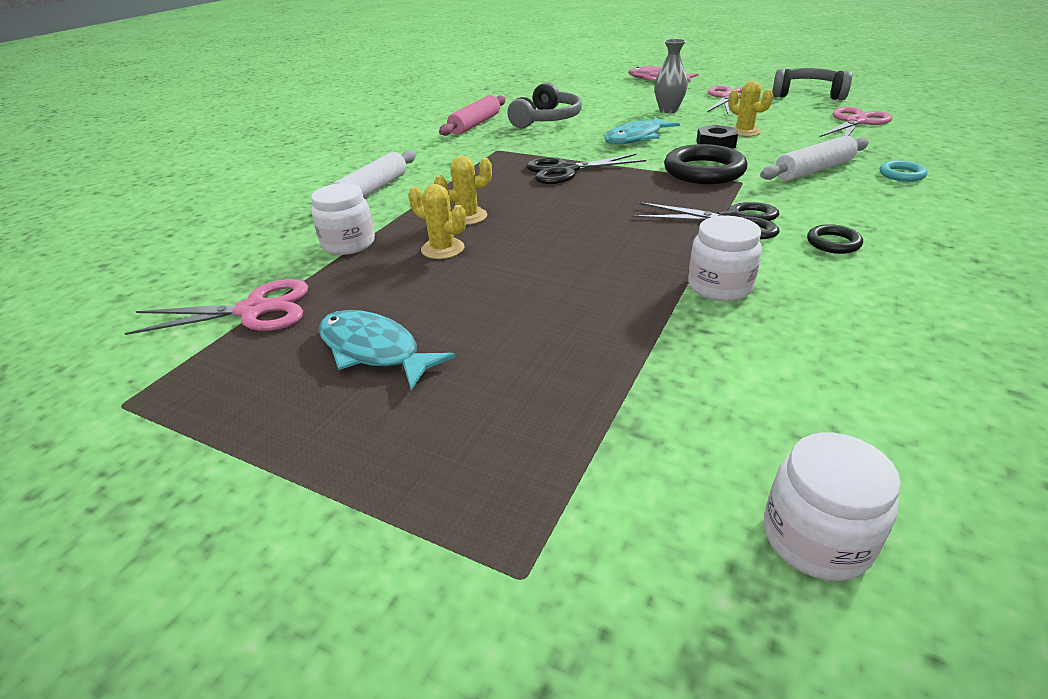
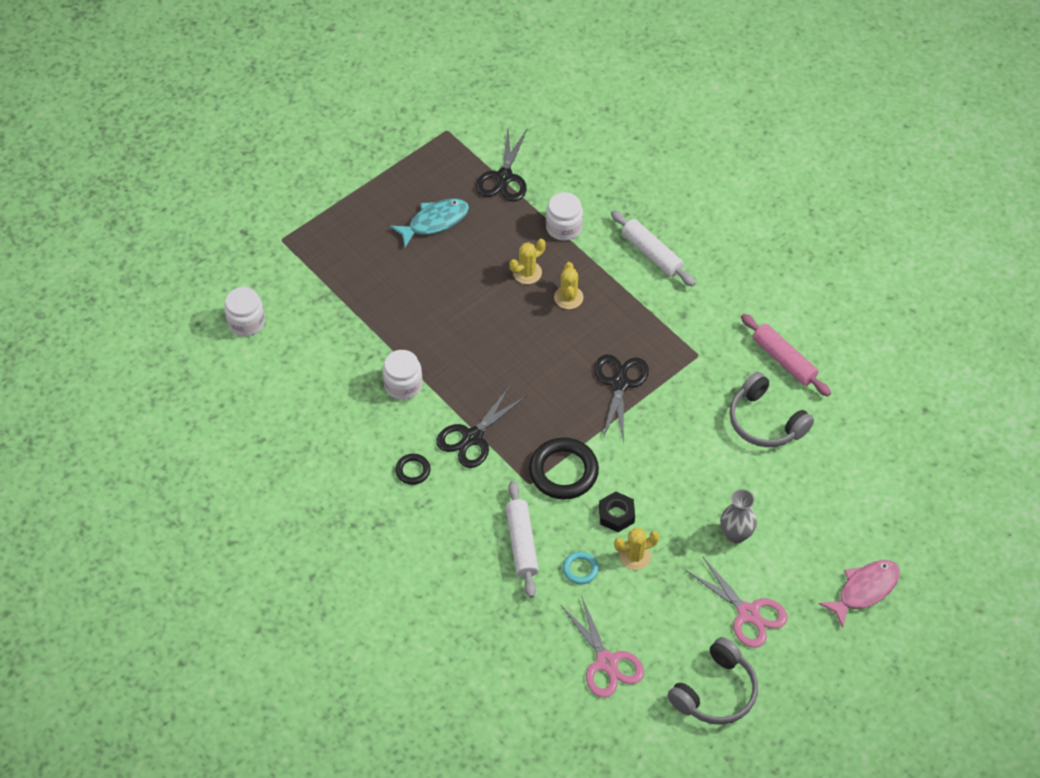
camera: 110 degrees right, 20 degrees up
pink scissors [125,279,308,335] -> black scissors [476,129,527,202]
turquoise fish [604,117,680,144] -> none
turquoise ring [880,160,928,182] -> turquoise ring moved to [563,551,599,584]

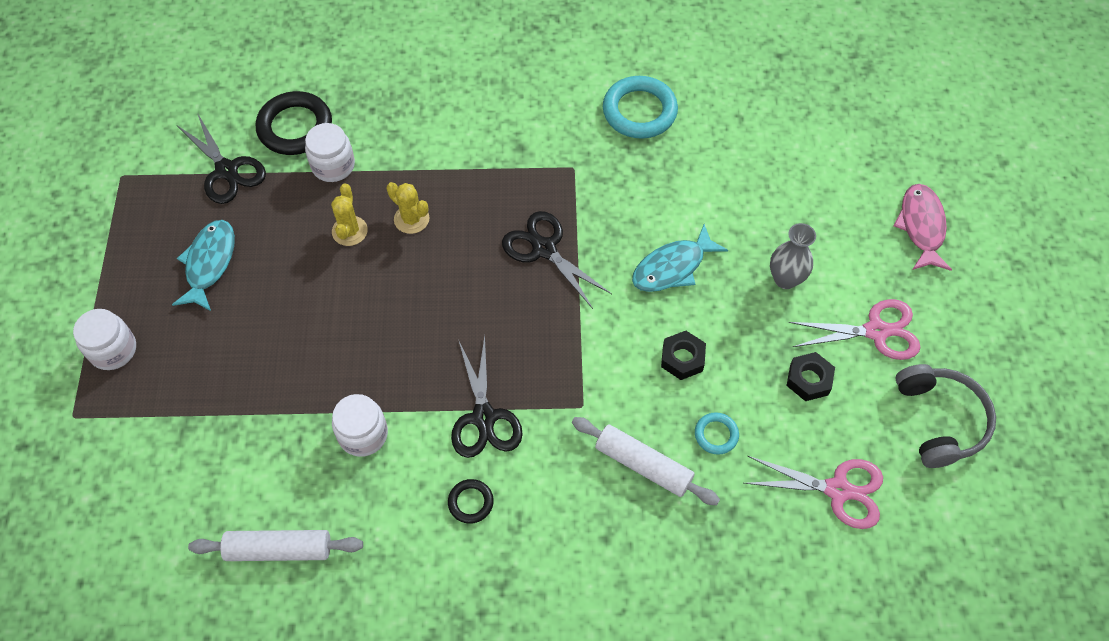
camera: 50 degrees left, 5 degrees up
white jar [224,287,265,336] -> white jar moved to [73,309,136,370]
black ring [529,437,599,499] -> black ring moved to [256,91,332,155]
white rolling pin [611,210,696,287] -> white rolling pin moved to [188,530,363,561]
yellow cactus [614,528,659,570] -> none
grey headphones [729,372,814,447] -> none
pink rolling pin [741,314,831,396] -> turquoise ring [603,76,678,139]
none -> turquoise fish [632,224,728,292]
none -> black nut [787,352,835,401]

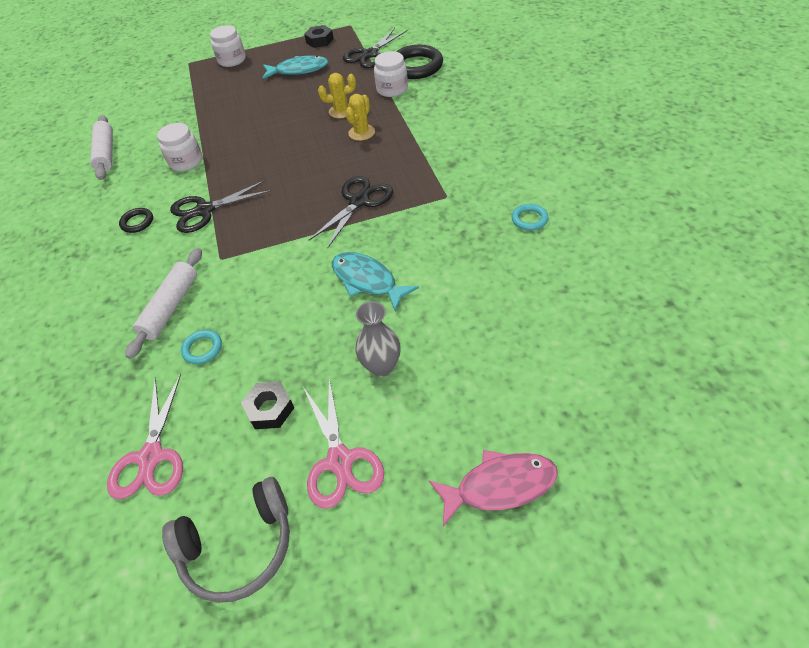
camera: 80 degrees right, 10 degrees down
turquoise ring [603,76,678,139] -> turquoise ring [512,204,548,231], size x0.50
black nut [661,331,706,380] -> black nut moved to [304,25,334,48]

